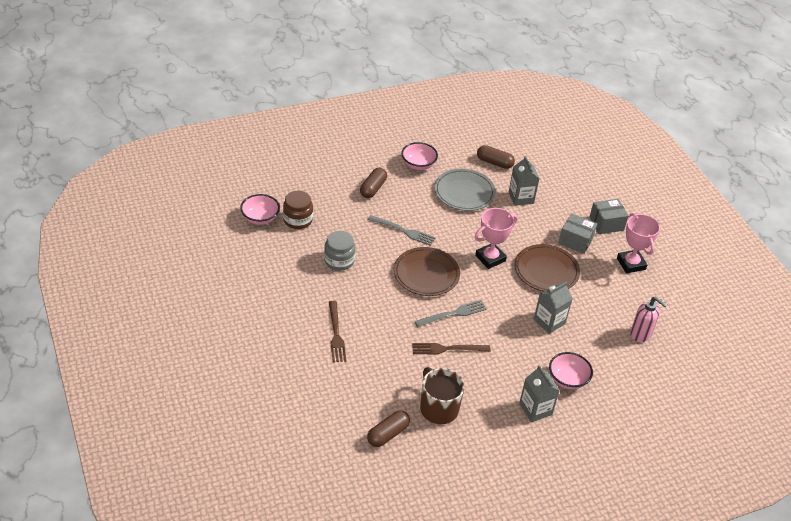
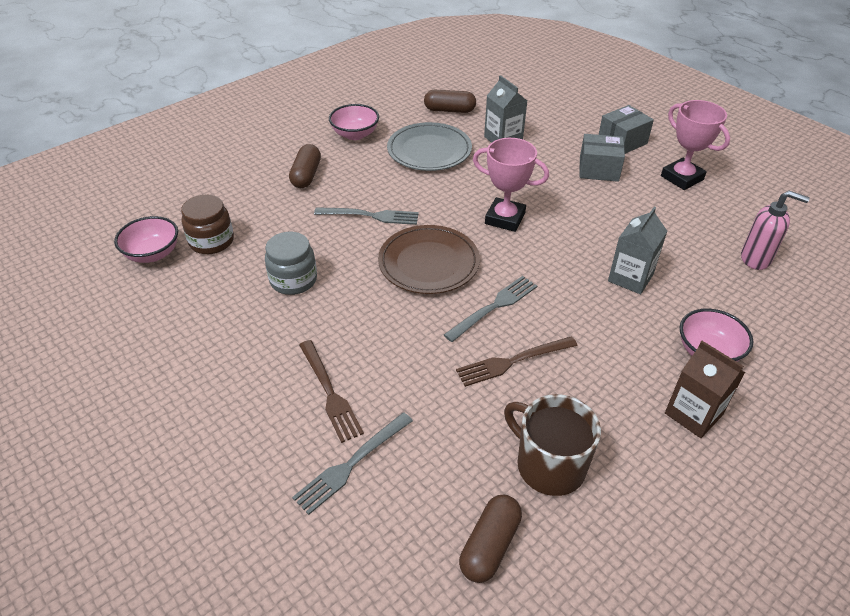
camera: 15 degrees left, 0 degrees up
pink trophy [475,208,517,269] -> pink trophy turned 75 degrees clockwise [473,138,549,232]
brown plate [515,244,580,292] -> none
grey carton [519,365,560,422] -> brown carton [665,341,745,438]
none -> grey fork [292,412,413,515]

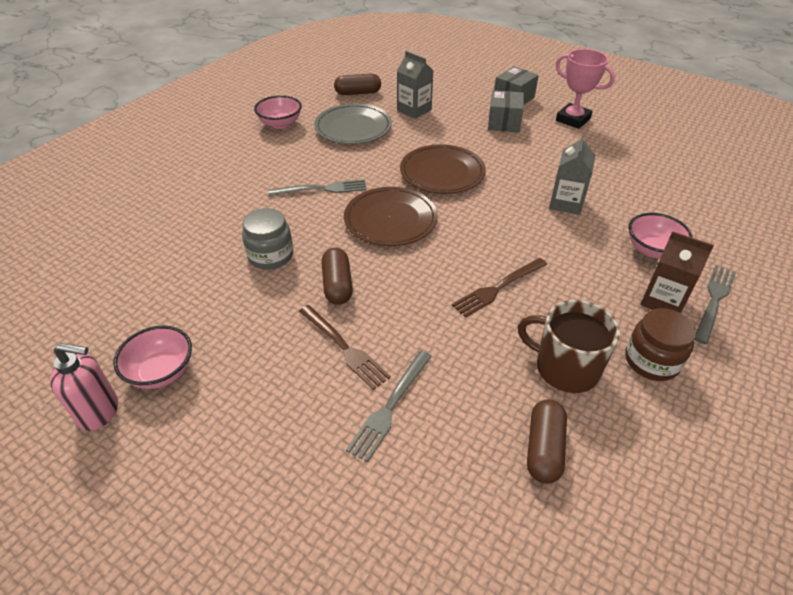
camera: 15 degrees left, 0 degrees up
pink bowl [114,216,178,263] -> pink bowl moved to [113,326,192,389]
brown jar [181,195,234,254] -> brown jar moved to [625,308,696,381]
brown capsule [289,144,321,188] -> brown capsule moved to [321,248,353,305]
grey fork [444,276,537,342] -> grey fork moved to [695,265,736,344]
pink trophy [473,138,549,232] -> brown plate [400,144,486,194]
grey box [579,134,625,182] -> grey box turned 75 degrees counterclockwise [488,90,524,133]
pink soap dispenser [741,191,810,270] -> pink soap dispenser moved to [50,343,118,431]

